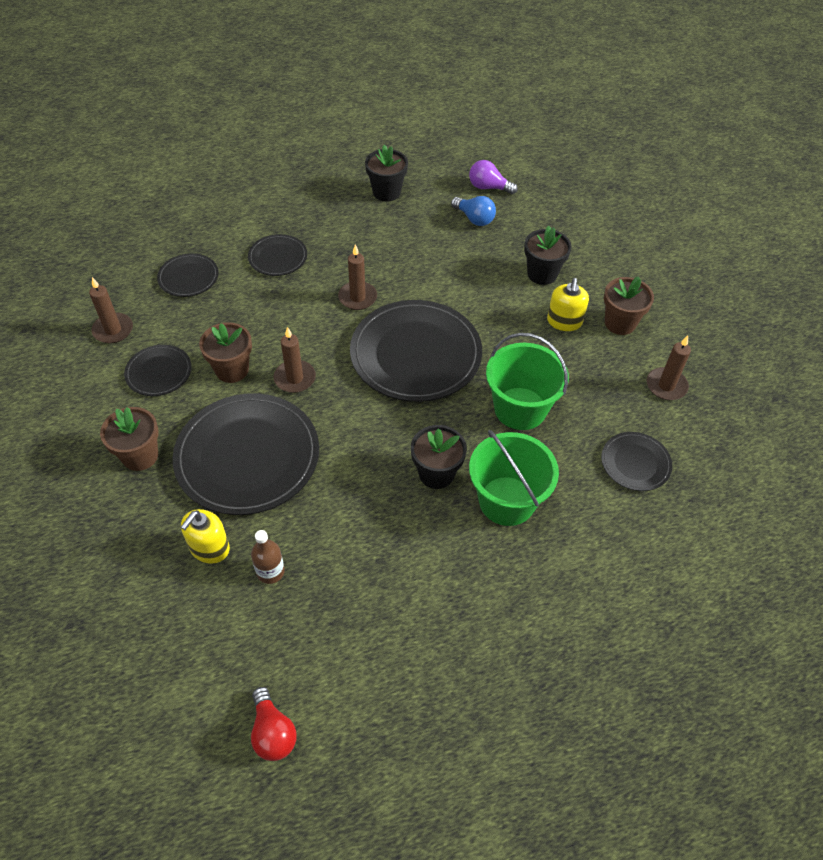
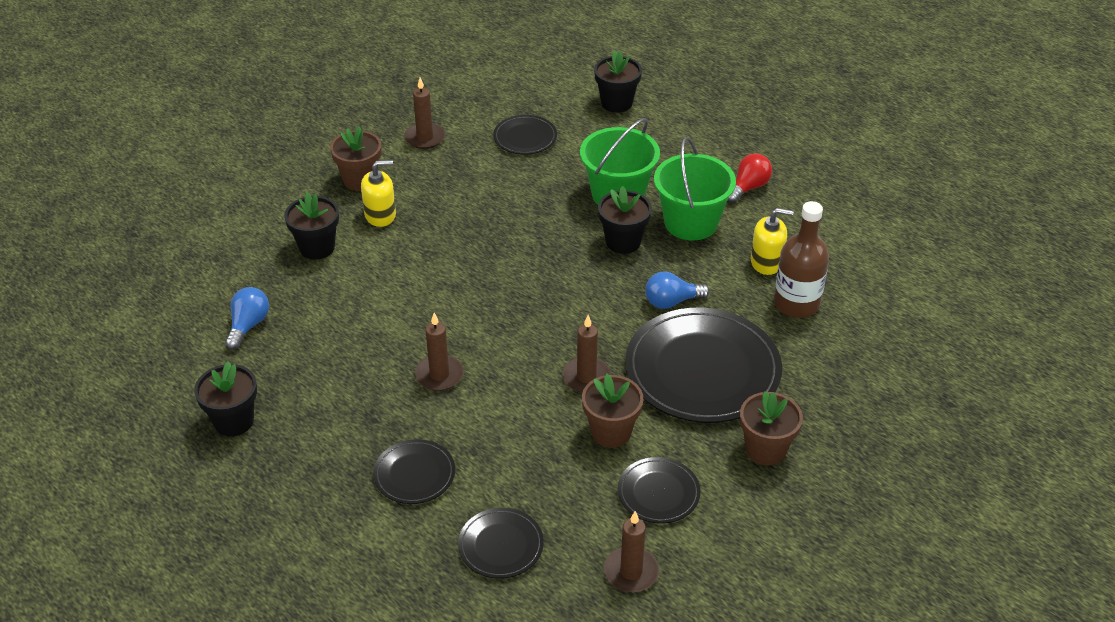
camera: 115 degrees left, 10 degrees down
yellow soap dispenser [181,509,230,564] -> yellow soap dispenser moved to [751,208,794,275]
brown bottle [251,530,285,584] -> brown bottle [774,201,829,318], size x1.74
red light bulb [251,687,297,761] -> red light bulb moved to [727,153,772,203]
black plate [350,300,482,402] -> none
purple light bulb [469,160,518,194] -> none
green bucket [486,333,569,430] -> green bucket moved to [654,137,736,240]
none -> black flower pot [594,50,642,113]
none -> blue light bulb [645,272,710,309]

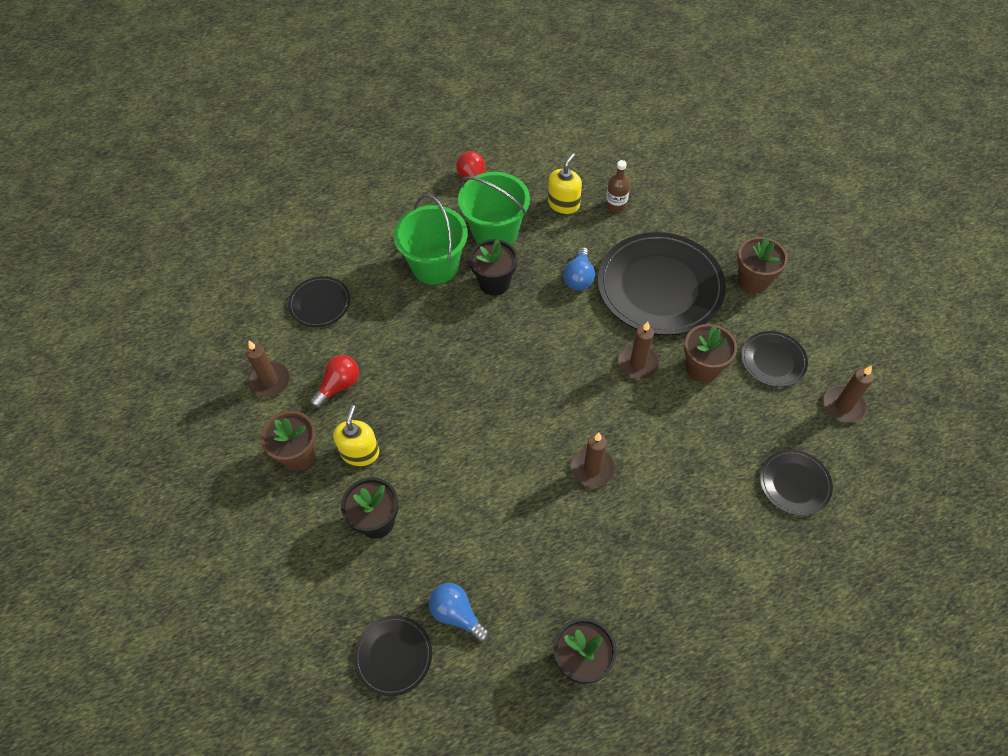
camera: 65 degrees left, 15 degrees up
black plate [373,439,455,504] -> black plate moved to [354,615,432,697]
black flower pot [594,50,642,113] -> none
brown bottle [774,201,829,318] -> brown bottle [606,160,630,212], size x0.57
none -> red light bulb [310,355,359,408]

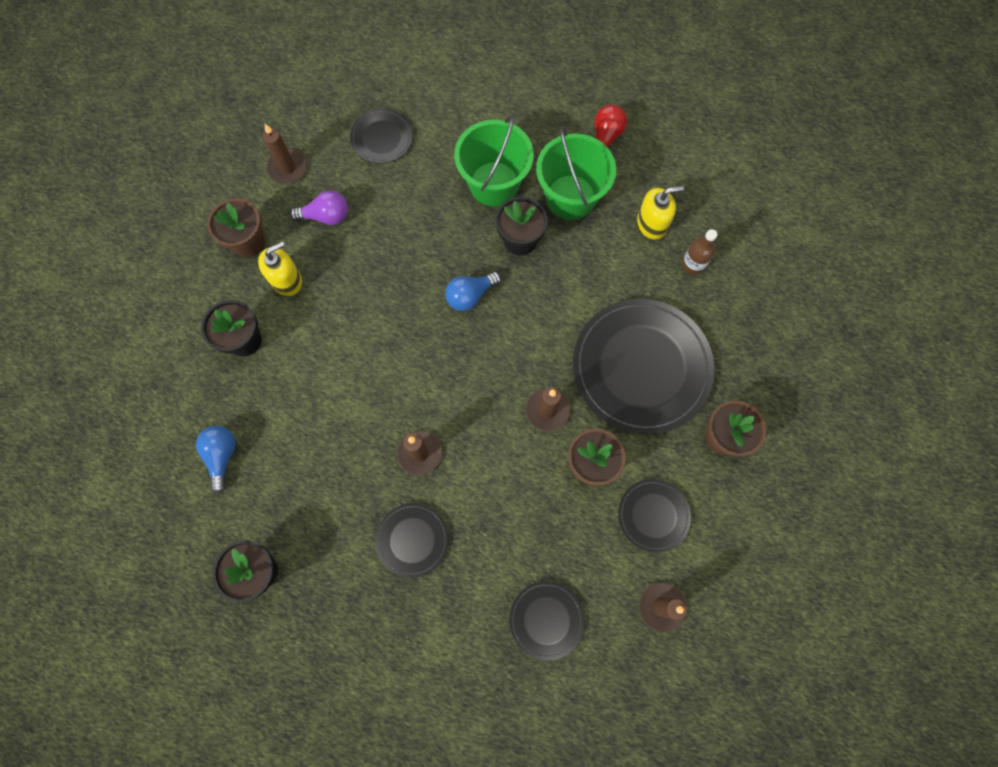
camera: 45 degrees right, 15 degrees up
red light bulb [310,355,359,408] -> purple light bulb [290,190,348,225]
black plate [354,615,432,697] -> black plate moved to [376,503,449,578]
blue light bulb [563,247,595,291] -> blue light bulb moved to [445,272,501,311]

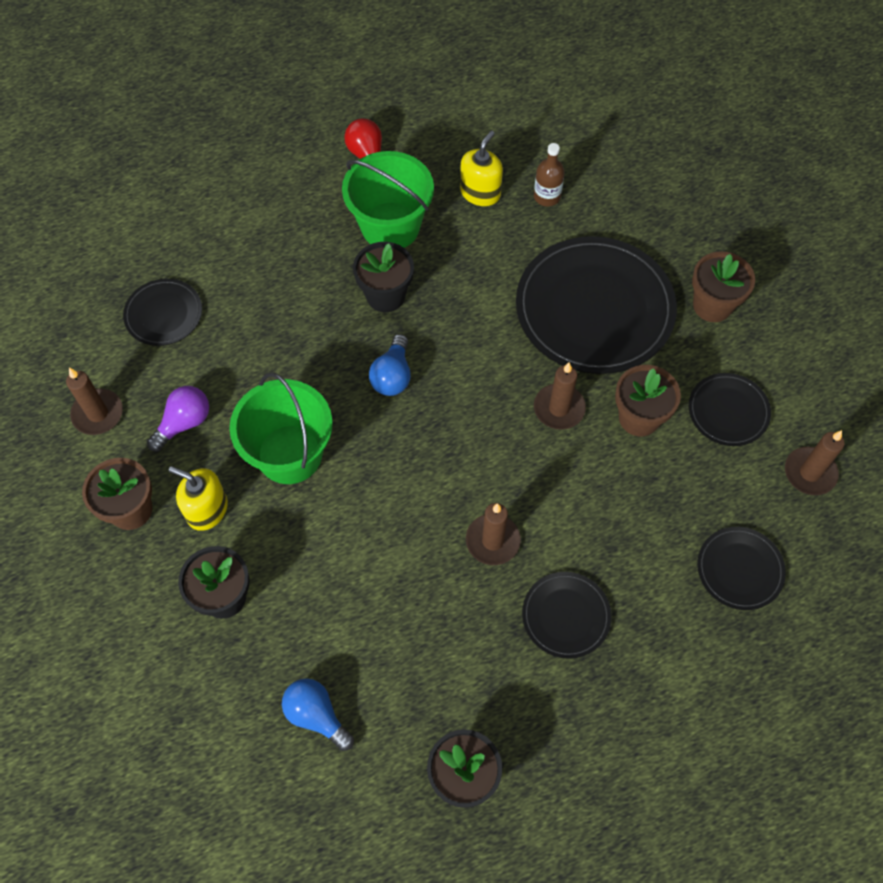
camera: 45 degrees left, 10 degrees down
yellow soap dispenser [258,241,302,296] -> yellow soap dispenser turned 75 degrees counterclockwise [169,466,228,531]
green bucket [454,115,534,206] -> green bucket moved to [229,372,333,484]

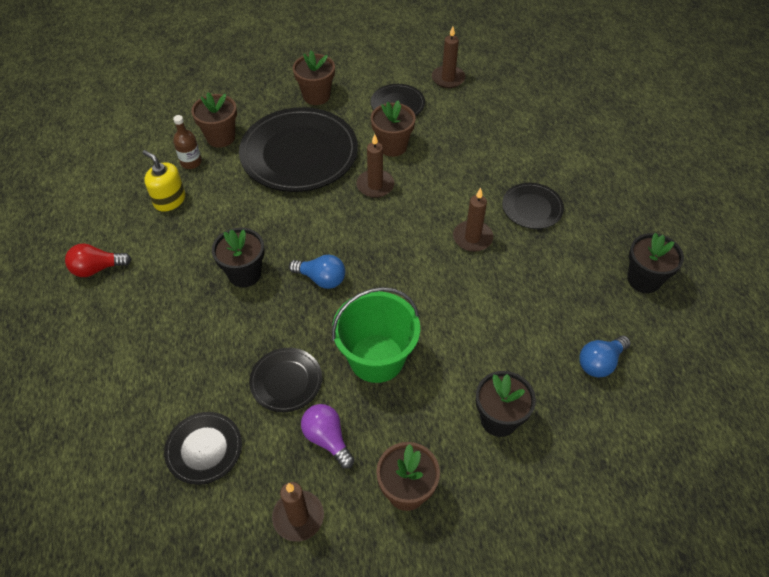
camera: 80 degrees left, 10 degrees down
yellow soap dispenser [169,466,228,531] -> none
green bucket [342,151,434,248] -> none
black plate [697,527,786,610] -> black plate moved to [249,348,322,412]
none -> brown flower pot [191,92,237,148]

